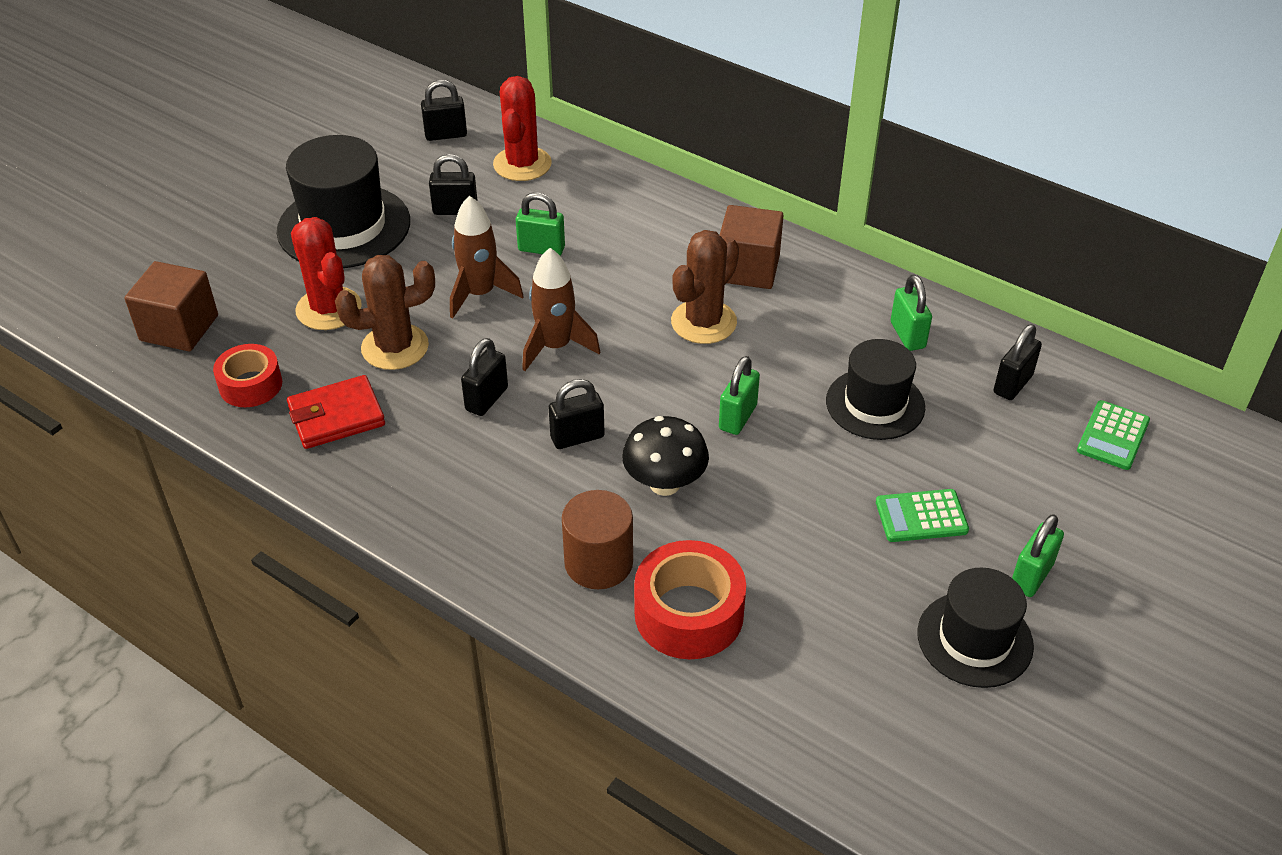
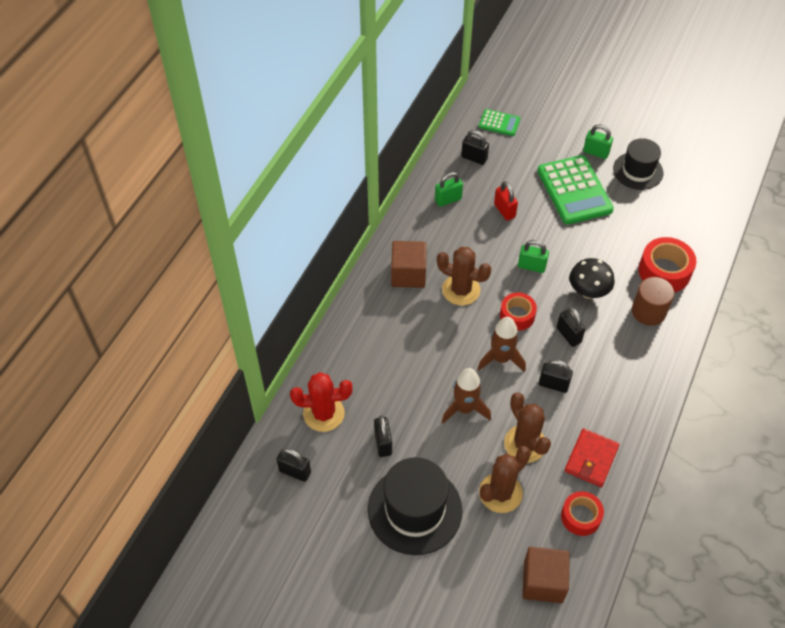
camera: 100 degrees left, 10 degrees up
red wallet [287,375,385,449] -> red wallet turned 60 degrees clockwise [565,428,620,487]
red cactus [291,217,362,330] -> brown cactus [479,446,531,513]
black padlock [421,80,467,141] -> black padlock turned 45 degrees counterclockwise [276,448,311,482]
green padlock [516,192,565,255] -> none
black hat [826,339,925,440] -> red padlock [494,181,518,221]
green calculator [876,489,969,542] -> green calculator [537,155,614,225], size x1.96
none -> red tape [500,293,537,331]

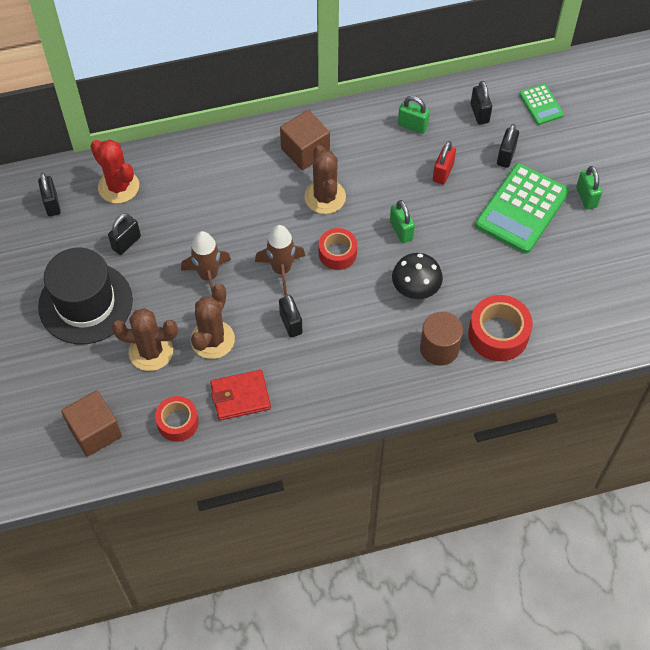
camera: 50 degrees right, 5 degrees up
black padlock [557,307,586,347] -> black padlock moved to [497,124,519,168]
black hat [613,138,663,190] -> none

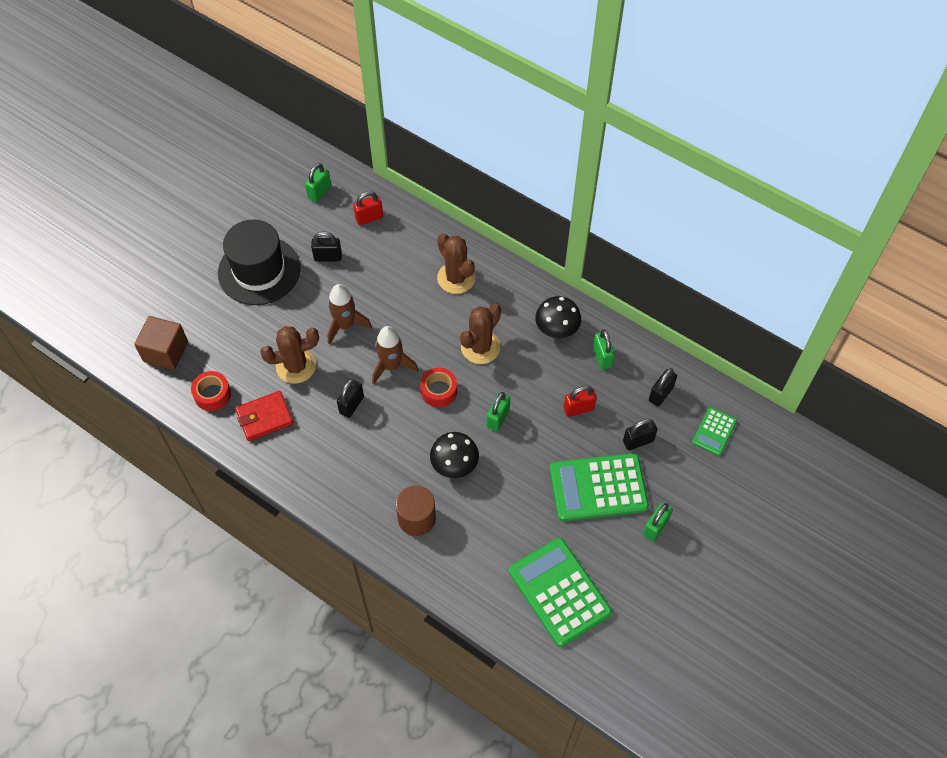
camera: 50 degrees right, 0 degrees up
black padlock [38,173,61,216] -> green padlock [305,163,331,202]
red cactus [90,139,139,204] -> red padlock [353,191,383,225]
brown cactus [112,308,178,371] -> brown cactus moved to [437,233,476,294]
red wallet [210,370,271,420] -> red wallet turned 60 degrees counterclockwise [235,391,293,441]
brown cube [280,110,330,170] -> none
red tape [468,295,533,361] -> none
none -> green calculator [509,538,612,647]
none -> black mushroom [535,296,581,338]

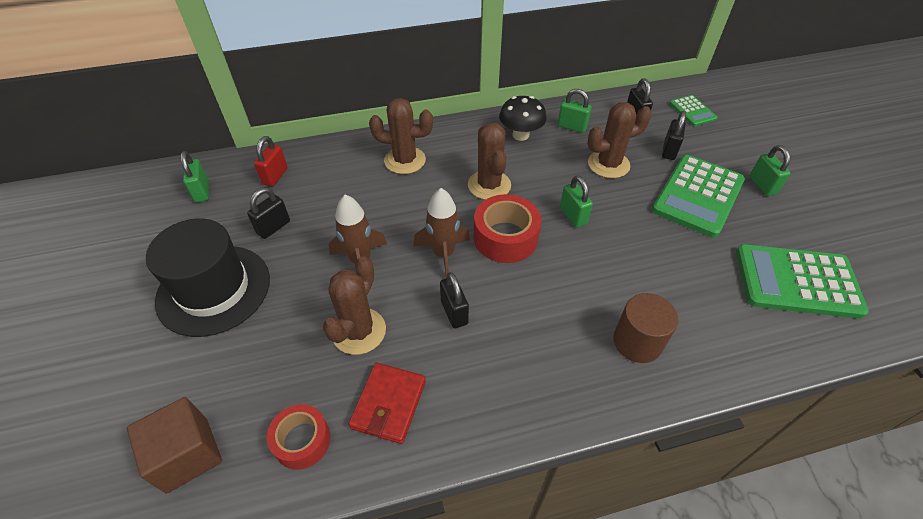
camera: 50 degrees left, 10 degrees down
red tape [420,367,457,407] -> red tape [474,194,541,263], size x1.52
black mushroom [430,432,479,478] -> none
red padlock [564,386,597,417] -> brown cactus [587,102,652,178]

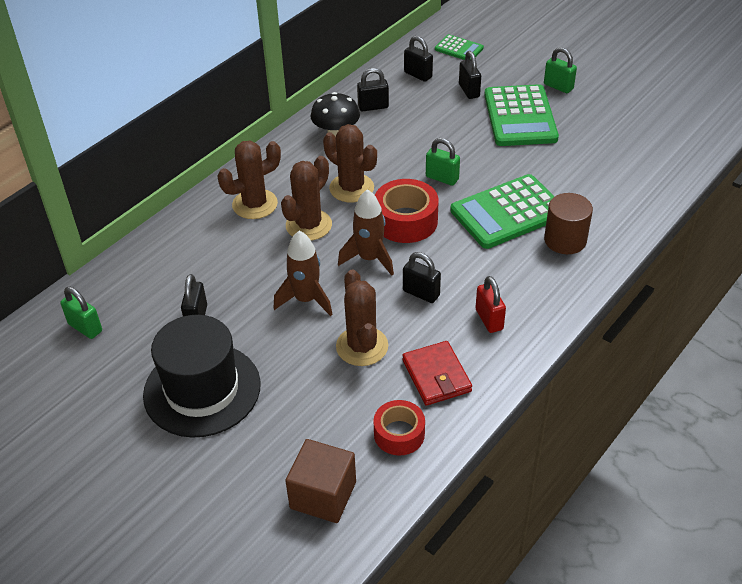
camera: 35 degrees left, 5 degrees down
red padlock [254,136,288,187] -> red padlock moved to [475,276,506,333]
green padlock [558,89,592,133] -> black padlock [357,68,389,112]
brown cactus [587,102,652,178] -> brown cactus moved to [281,156,332,241]
green calculator [736,244,869,319] -> green calculator moved to [450,174,555,249]

